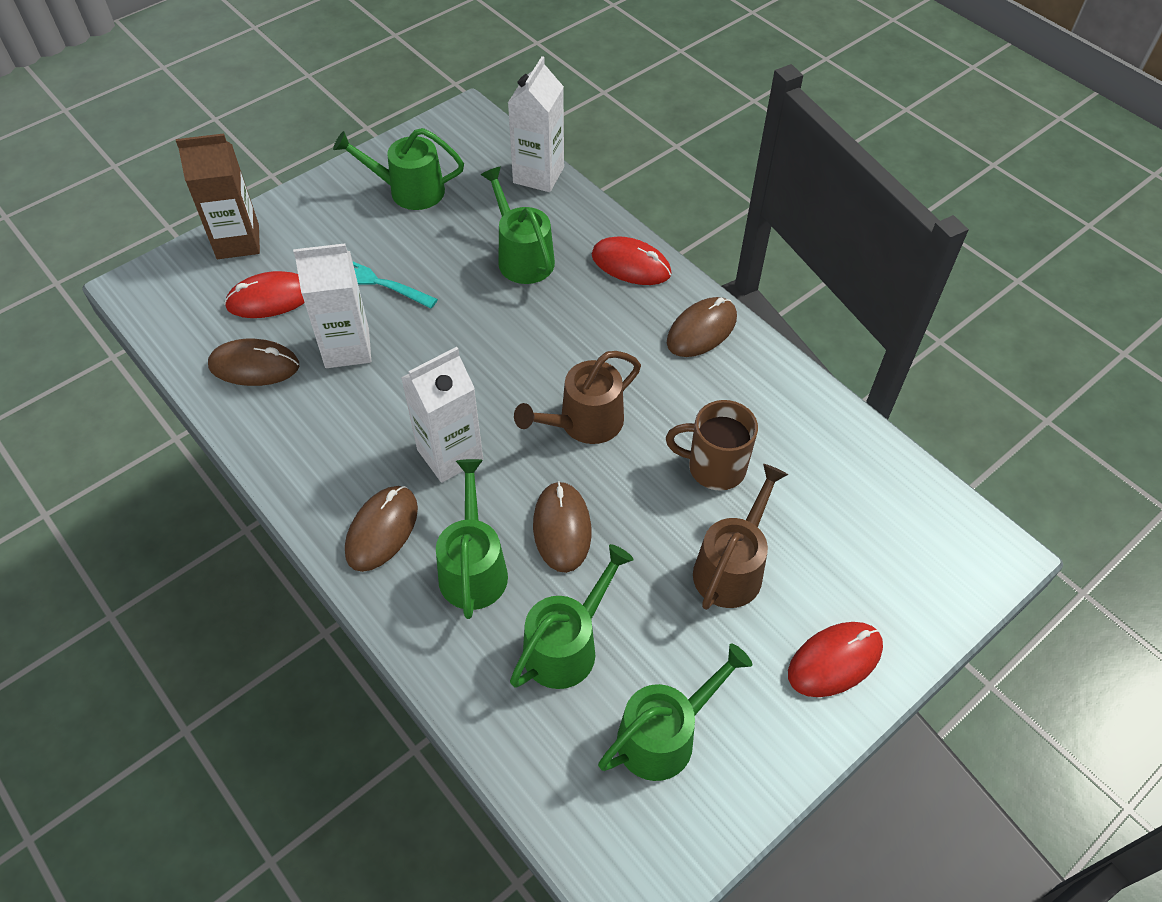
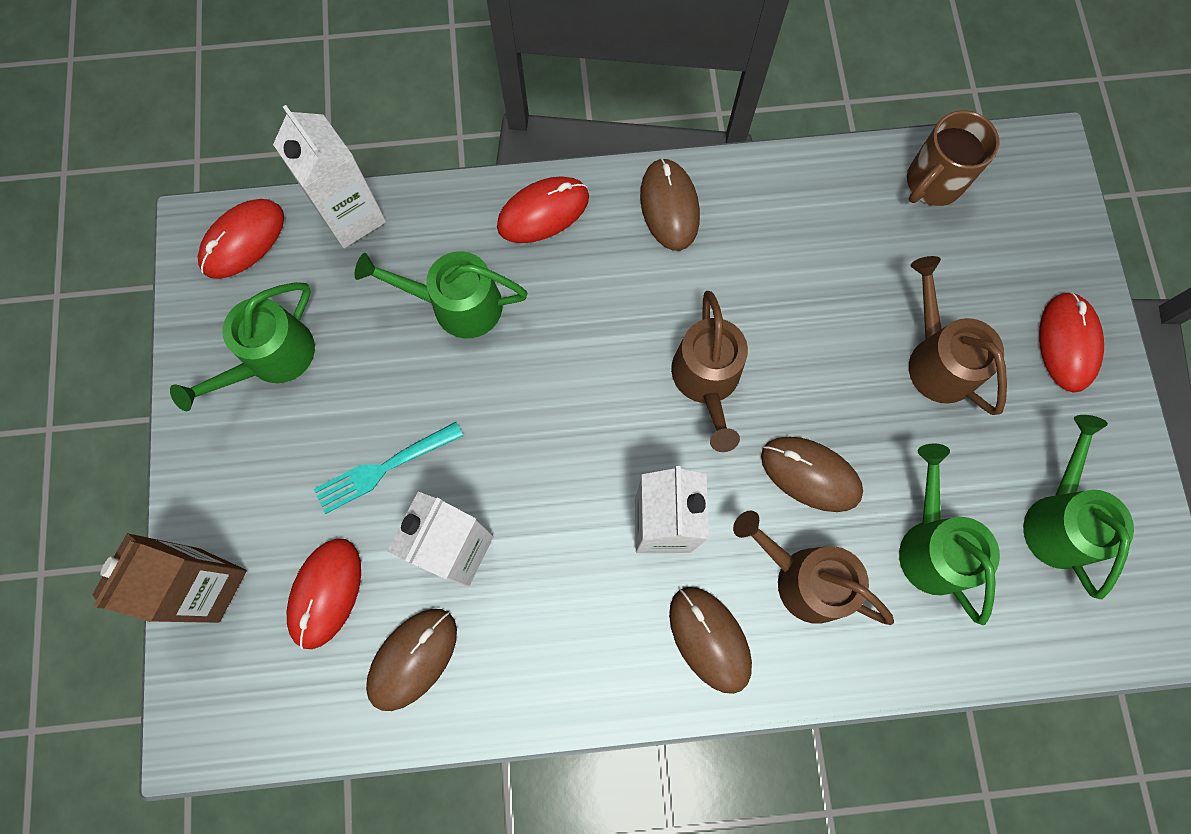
camera: 55 degrees left, 20 degrees up
green watering can [436,459,508,619] -> brown watering can [733,511,894,625]
brown mug [666,400,758,491] -> brown mug moved to [907,110,1000,206]
none -> red mouse [198,199,284,279]

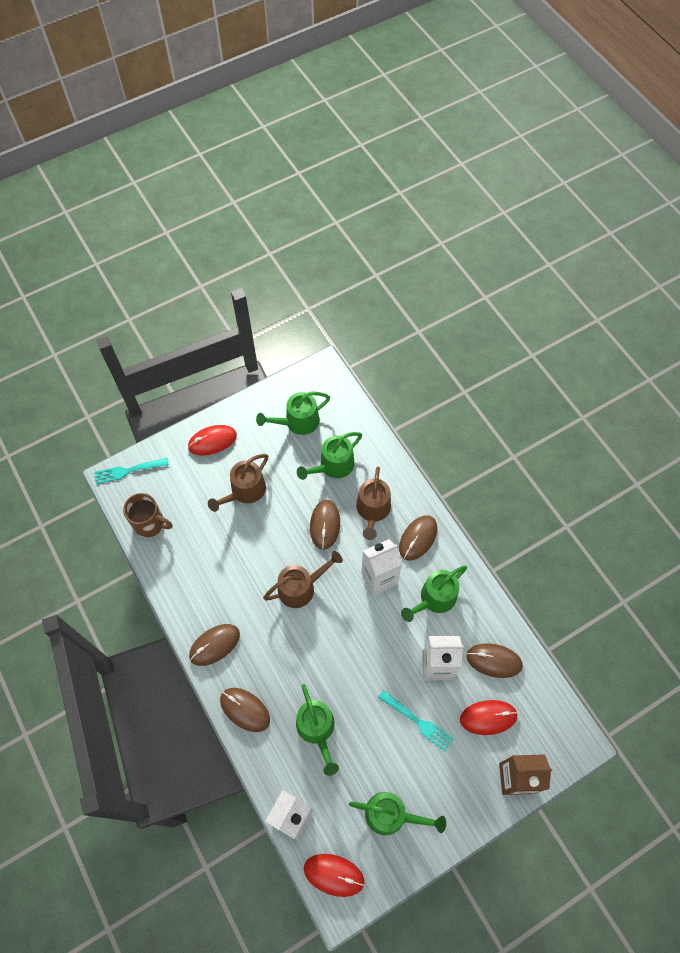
camera: 115 degrees left, 10 degrees down
red mouse [497,176,589,243] -> brown mouse [220,688,270,732]
none -> turquoise fork [94,458,169,484]
none -> green watering can [401,566,467,622]

